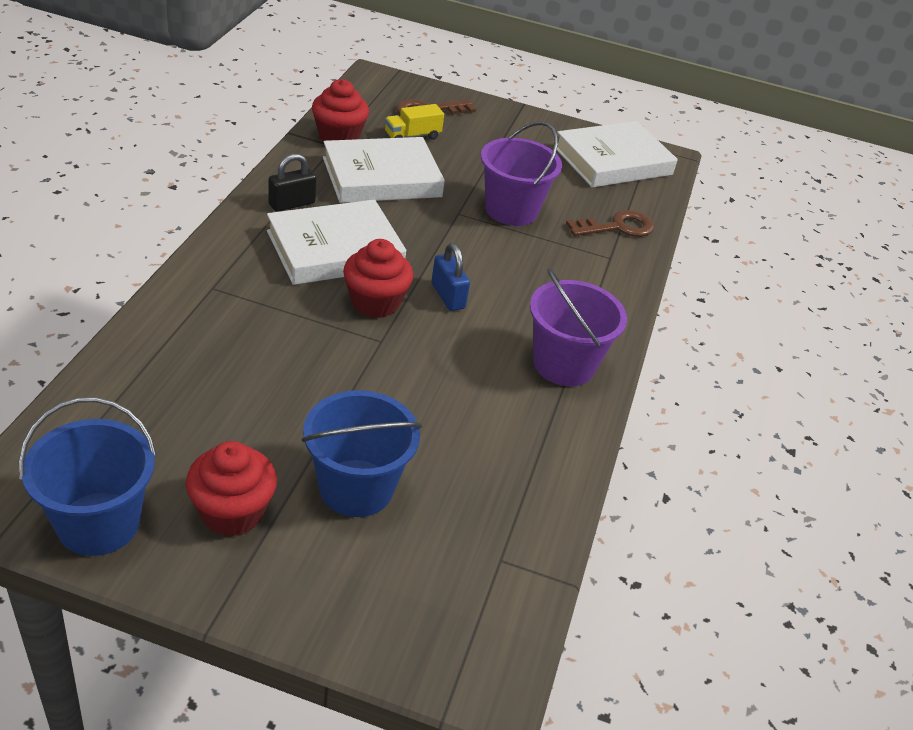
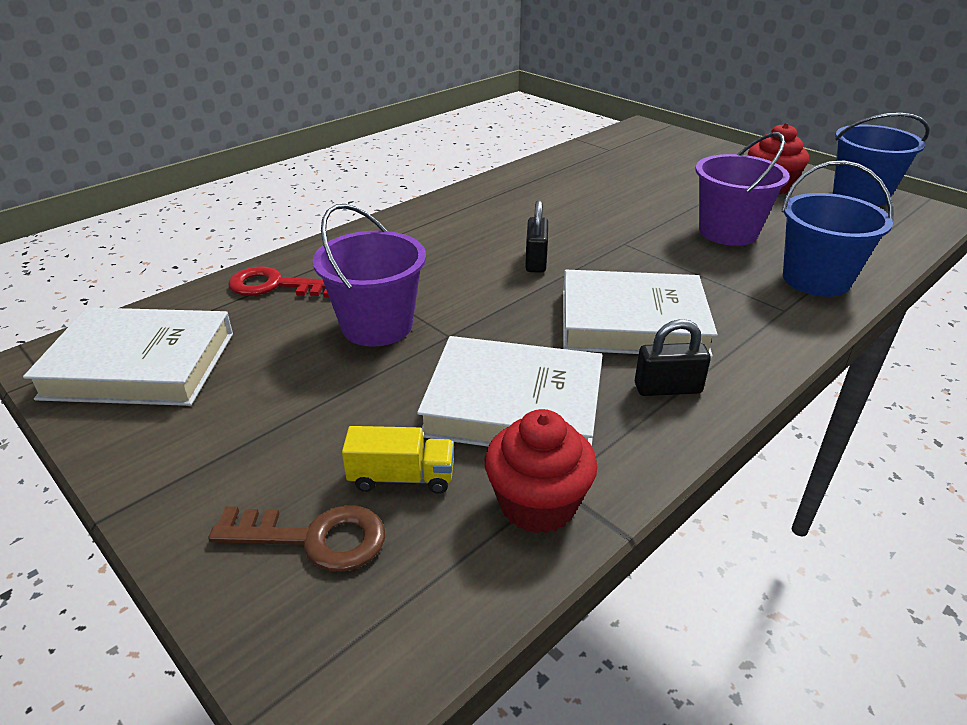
camera: 145 degrees left, 5 degrees down
blue bucket [302,390,422,517] -> blue bucket moved to [781,161,893,297]
red cupcake [343,239,413,318] -> none
blue padlock [431,243,470,311] -> black padlock [525,200,548,273]
purple bucket [530,269,627,386] -> purple bucket moved to [695,132,790,246]
brown key [566,210,654,237] -> red key [228,266,329,297]

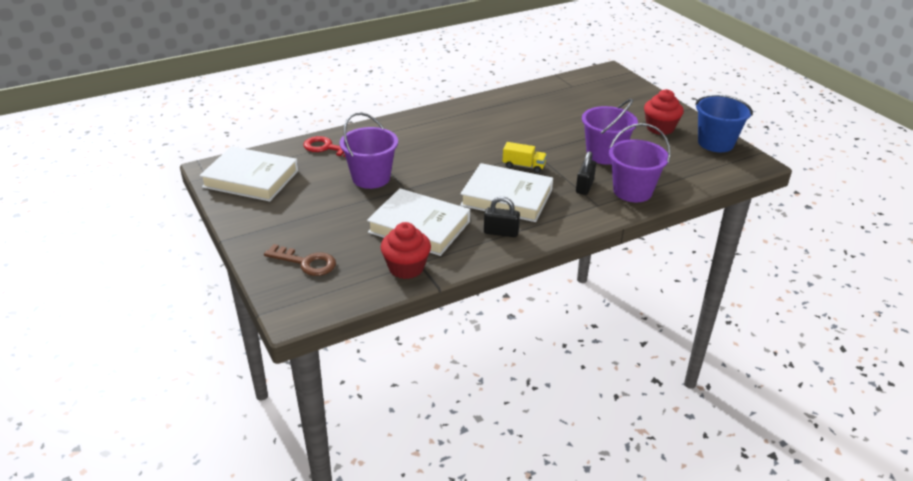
camera: 15 degrees right, 0 degrees up
yellow truck [342,426,454,494] -> yellow truck moved to [502,142,547,173]
black padlock [525,200,548,273] -> black padlock moved to [576,151,596,195]
blue bucket [781,161,893,297] -> purple bucket [609,123,671,202]

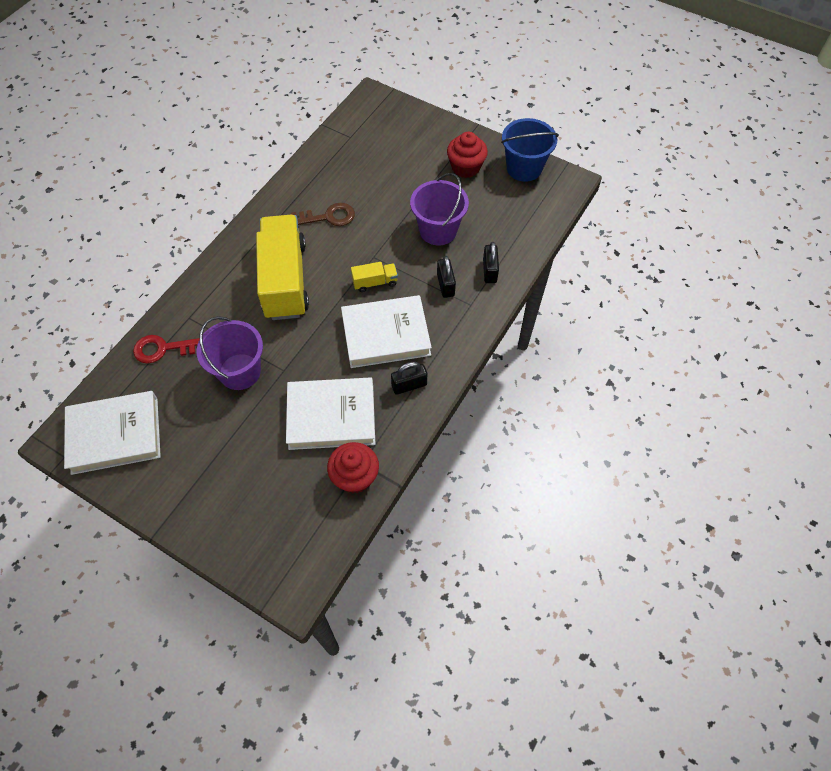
camera: 30 degrees left, 25 degrees up
brown key [264,244,336,276] -> brown key moved to [291,203,355,226]
purple bucket [609,123,671,202] -> black padlock [483,242,499,283]
none -> yellow truck [256,215,309,320]

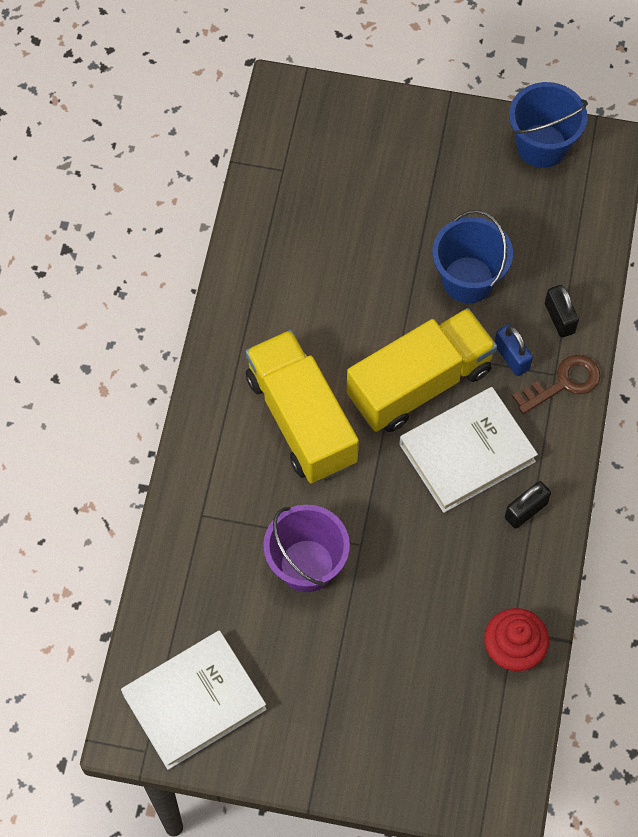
camera: 20 degrees left, 5 degrees up
red key [133,335,200,364] -> none
white book [286,377,375,450] -> none
brown key [291,203,355,226] -> brown key moved to [512,355,600,414]
yellow truck [351,262,398,292] -> yellow truck [346,308,497,432], size x2.39
purple bucket [410,173,469,245] -> blue bucket [432,210,513,303]
black padlock [437,256,456,298] -> blue padlock [495,324,533,376]
red cupcake [447,132,488,178] -> none

